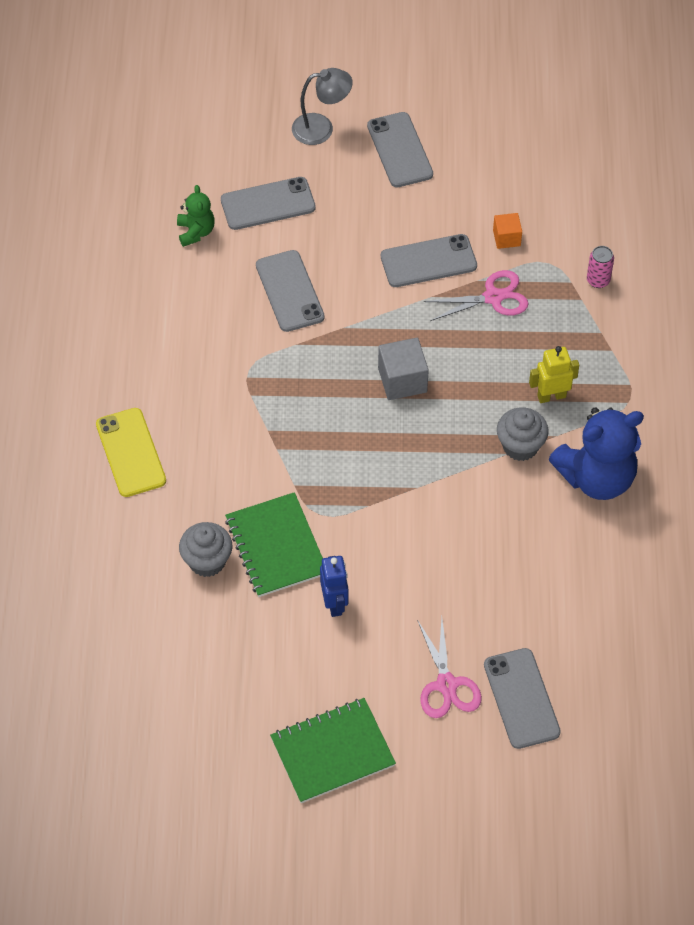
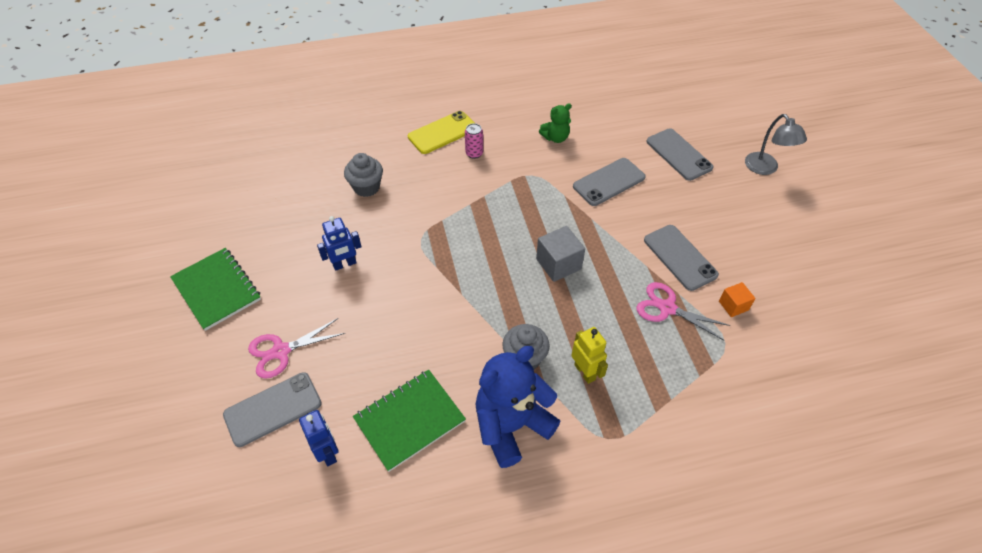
camera: 75 degrees right, 5 degrees down
green teddy bear [177,185,215,247] -> green teddy bear moved to [539,103,572,143]
green notebook [225,492,323,597] -> green notebook moved to [353,369,466,472]
grey phone [367,112,433,187] -> none
pink scissors [424,270,529,321] -> pink scissors turned 150 degrees clockwise [636,282,731,341]
blue teddy bear [548,408,644,500] -> blue teddy bear turned 90 degrees clockwise [475,346,560,468]
pink can [587,246,614,288] -> pink can moved to [465,123,483,159]
none -> blue robot [299,410,339,466]

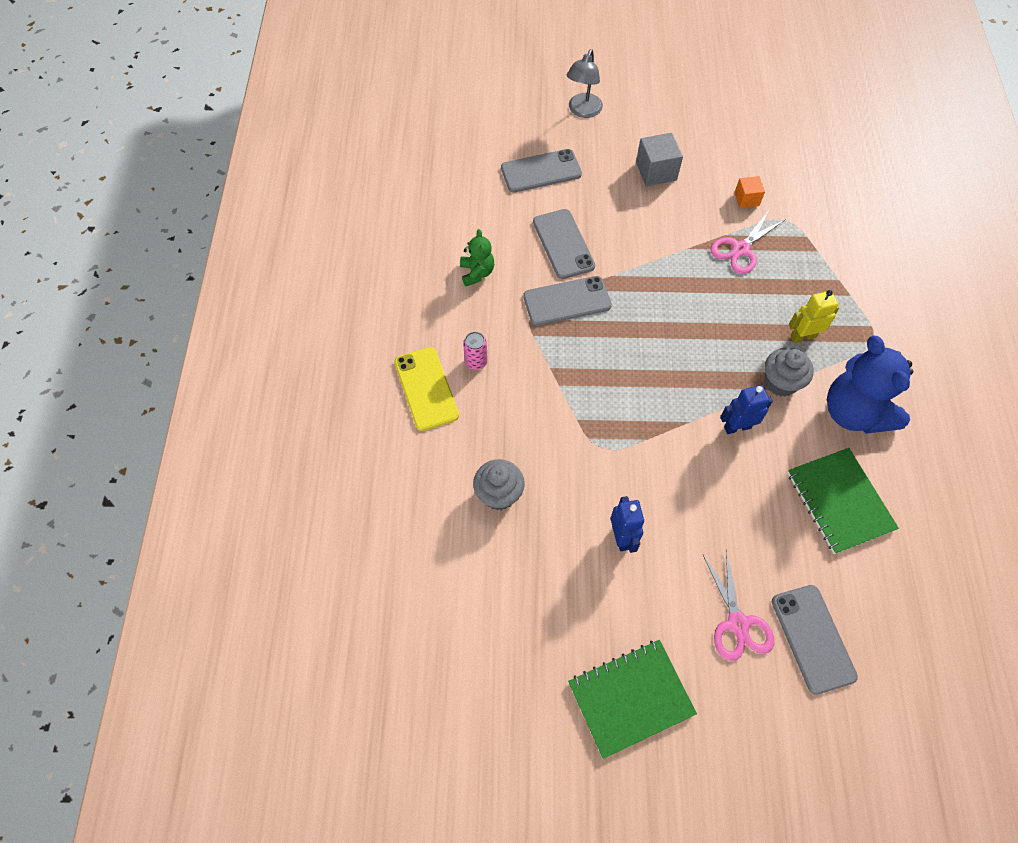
camera: 75 degrees left, 10 degrees up
blue robot [299,410,339,466] -> blue robot moved to [720,385,773,434]
grey cube [536,226,585,282] -> grey cube moved to [636,133,683,186]
grey phone [644,225,719,291] -> grey phone moved to [523,276,612,326]
grey lamp [745,114,807,175] -> grey lamp turned 120 degrees clockwise [567,49,603,118]

